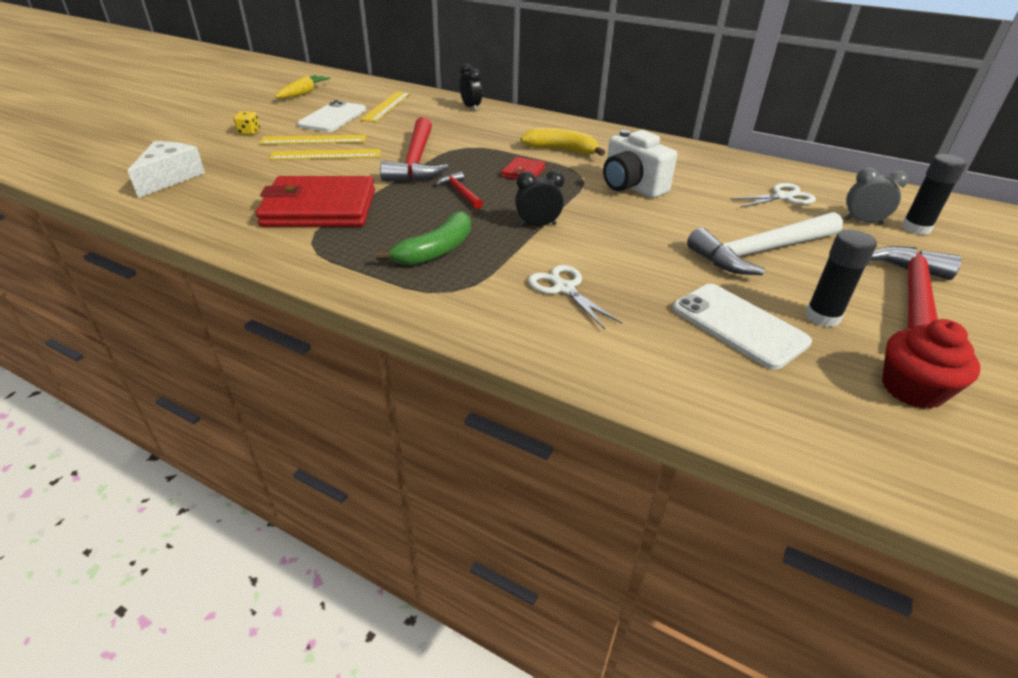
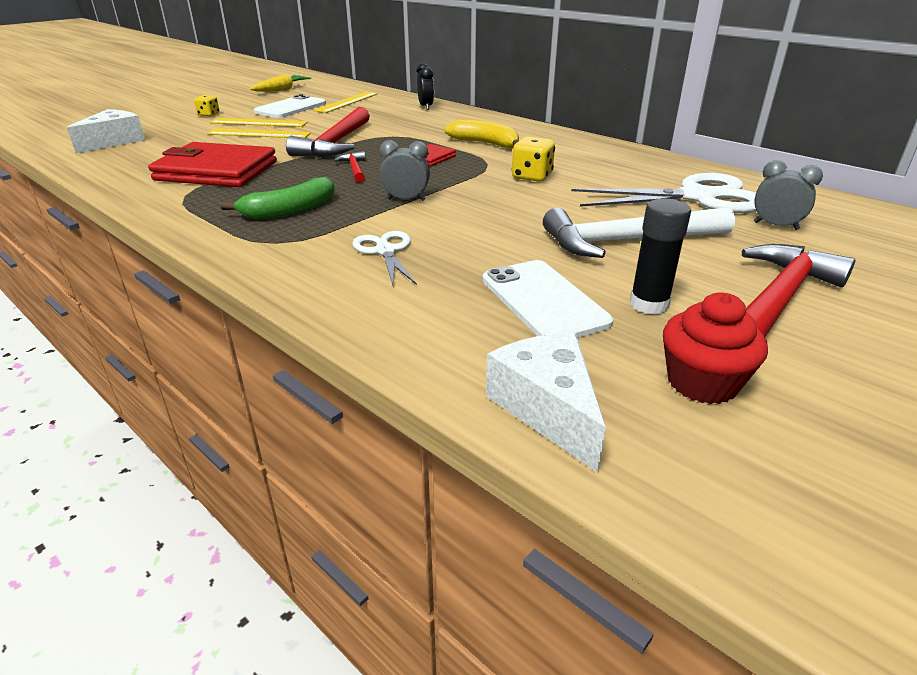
camera: 15 degrees right, 5 degrees down
black clock [515,170,564,227] -> grey clock [379,140,430,201]
white camera [603,130,677,198] -> yellow dice [512,136,555,182]
white scissors [730,183,816,208] -> white scissors [571,173,756,213], size x1.89
black glue stick [901,154,967,235] -> none
none -> white cheese [486,333,606,473]

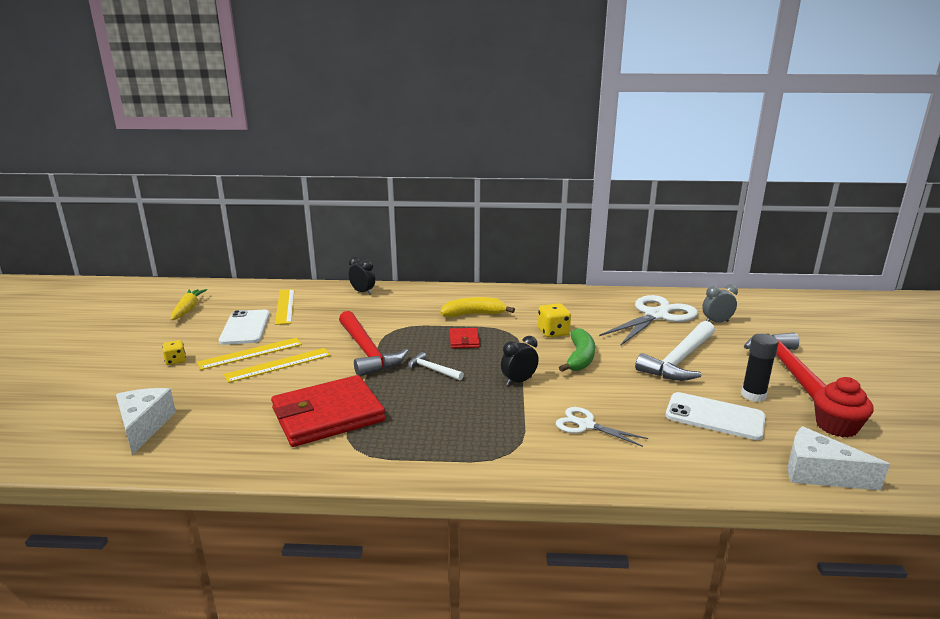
camera: 40 degrees left, 10 degrees down
green banana [221,177,335,220] -> green banana moved to [559,328,595,372]
red hammer [334,151,366,183] -> white hammer [408,352,464,381]
grey clock [379,140,430,201] -> black clock [501,336,539,386]

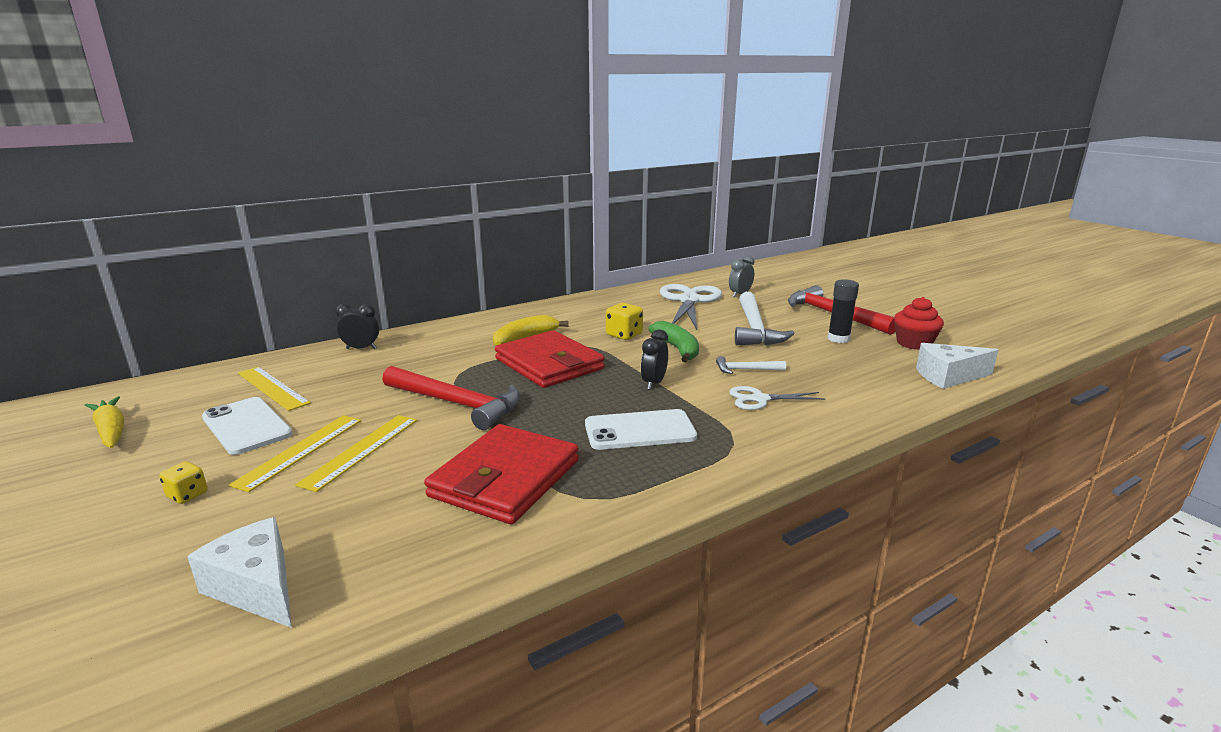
camera: 35 degrees left, 0 degrees up
white hammer [408,352,464,381] -> white hammer moved to [716,356,786,374]
red wallet [450,328,480,348] -> red wallet [495,330,605,388], size x2.20
white phone [666,392,766,440] -> white phone moved to [585,409,697,450]

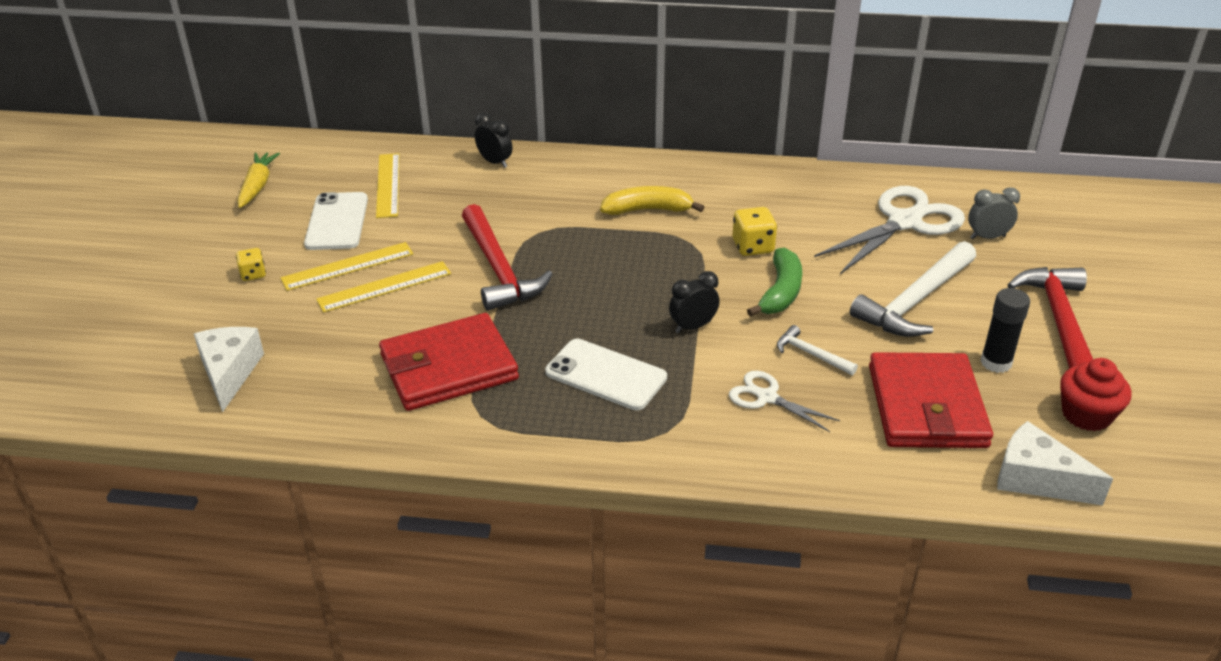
camera: 40 degrees right, 15 degrees up
red wallet [495,330,605,388] -> red wallet moved to [869,352,993,448]

